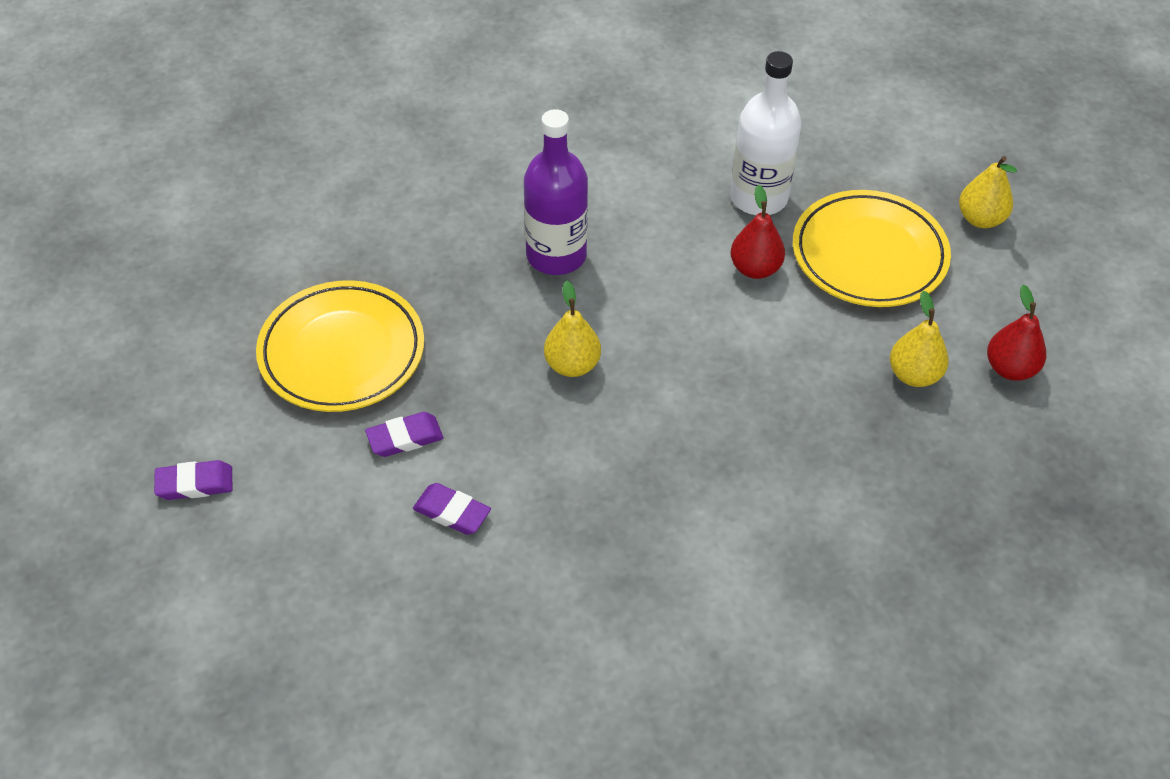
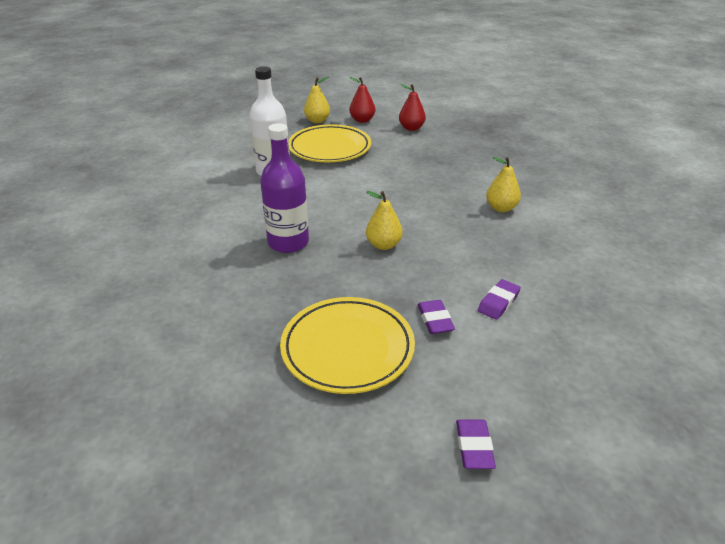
camera: 80 degrees left, 15 degrees down
red pear [730,185,785,279] -> red pear moved to [349,77,375,123]
yellow pear [890,291,949,387] -> yellow pear moved to [486,157,521,212]

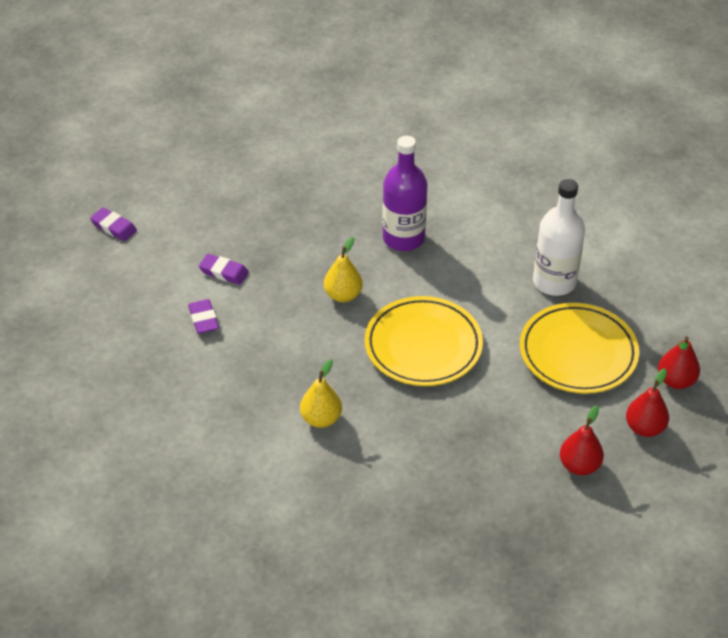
camera: 125 degrees right, 10 degrees up
yellow plate [280,297,415,394] -> yellow plate moved to [365,296,483,386]
yellow pear [304,76,330,123] -> red pear [658,336,700,389]

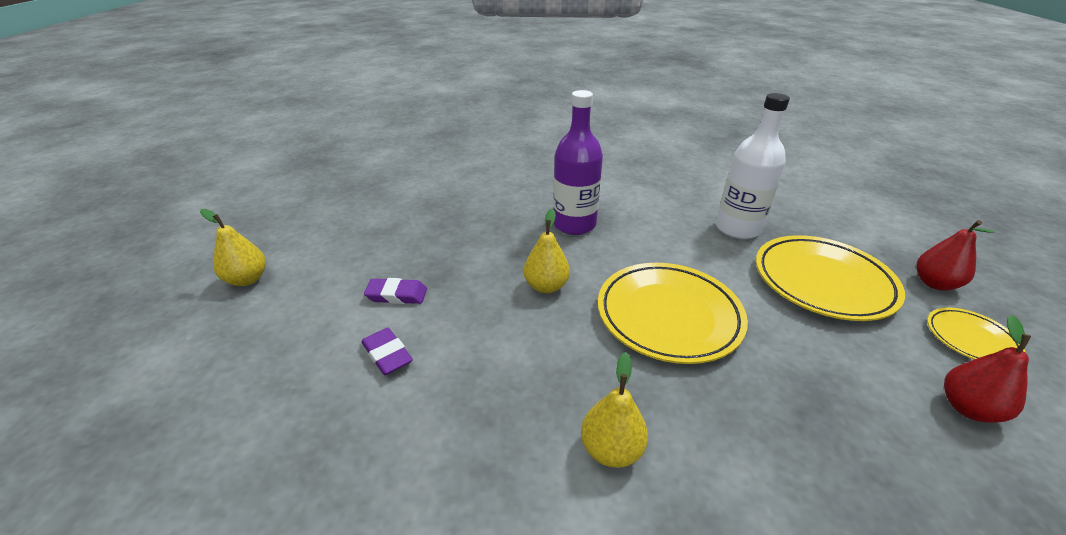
camera: 20 degrees left, 10 degrees down
purple eraser [90,208,137,241] -> yellow pear [200,209,266,286]
red pear [626,369,669,437] -> yellow plate [927,307,1025,359]

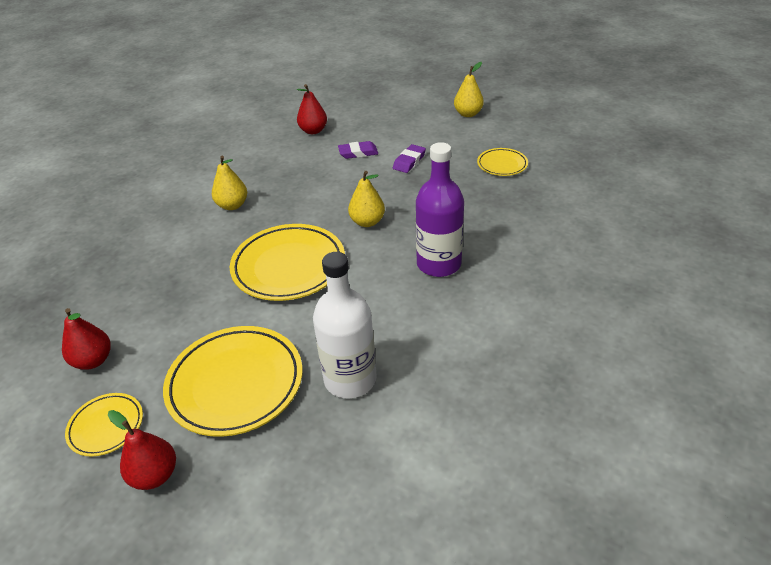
camera: 120 degrees right, 5 degrees up
none -> red pear [297,84,327,134]
none -> yellow plate [477,148,528,176]

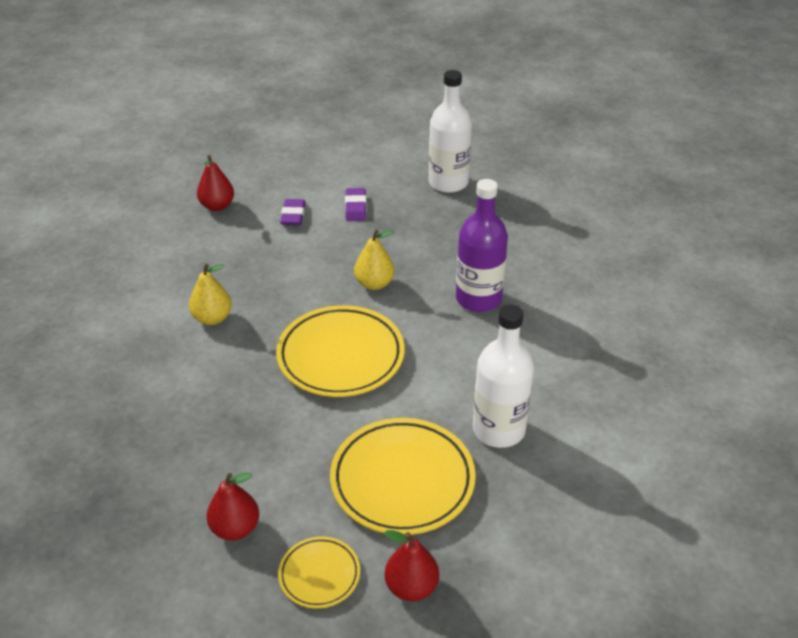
camera: 35 degrees left, 0 degrees up
purple eraser [338,141,378,159] -> purple eraser turned 45 degrees counterclockwise [280,199,306,225]
yellow pear [454,62,484,117] -> none
yellow plate [477,148,528,176] -> white bottle [429,70,472,193]

